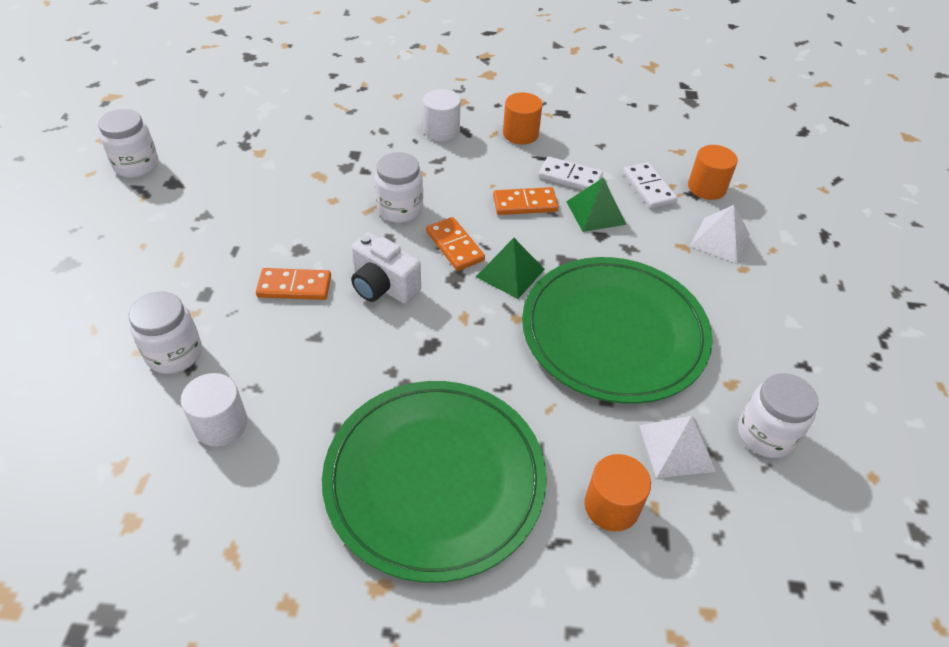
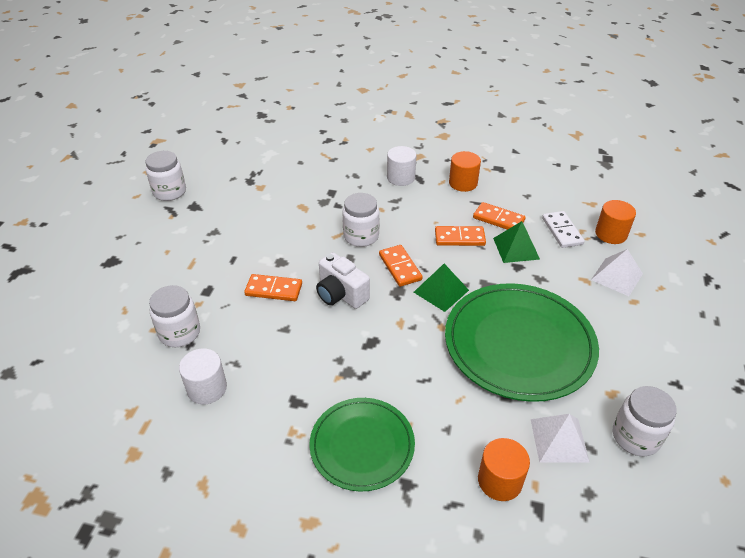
camera: 10 degrees right, 5 degrees down
green plate [322,381,547,583] -> green plate [309,398,415,492], size x0.61
white domino [538,156,603,190] -> orange domino [473,202,526,230]

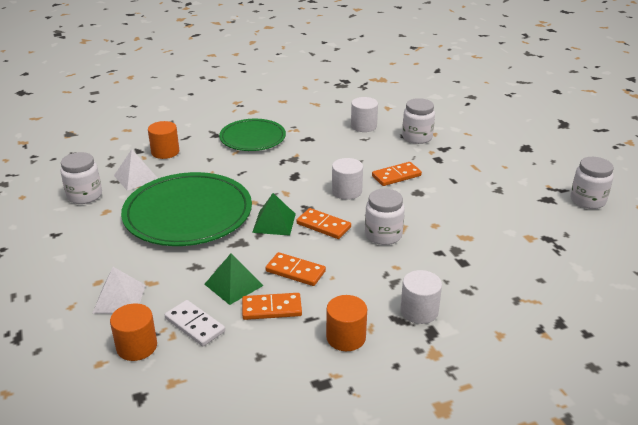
camera: 145 degrees right, 10 degrees down
white camera [316,252,370,309] -> white cylinder [332,158,363,200]
orange domino [435,226,486,246] -> orange domino turned 60 degrees clockwise [265,252,326,286]

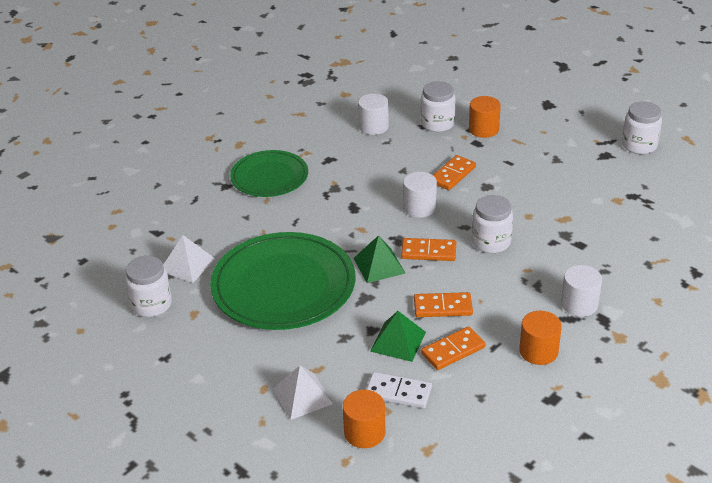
camera: 25 degrees left, 5 degrees up
orange cylinder [148,121,179,159] -> orange cylinder moved to [469,96,501,138]

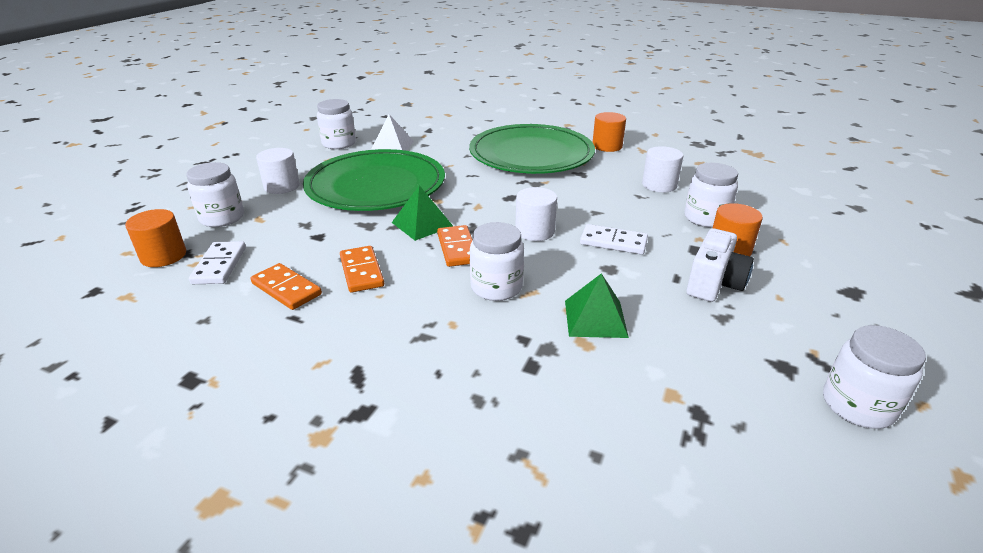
camera: 70 degrees right, 5 degrees down
green plate [230,150,308,197] -> green plate [469,124,595,174], size x1.64
white pyramid [273,365,333,420] -> white jar [186,162,244,227]
green pyramid [370,311,426,362] -> green pyramid moved to [565,273,629,338]
orange domino [433,155,476,190] -> white domino [580,224,648,255]
orange cylinder [519,311,562,365] -> orange cylinder moved to [593,112,626,152]
white cylinder [561,265,602,317] -> white cylinder moved to [256,148,300,194]
none -> white camera [687,228,754,302]

